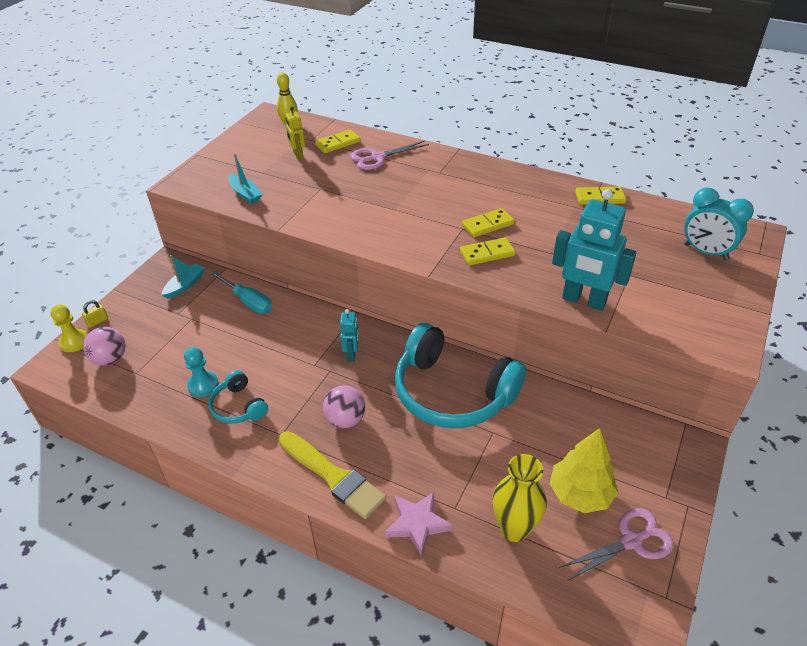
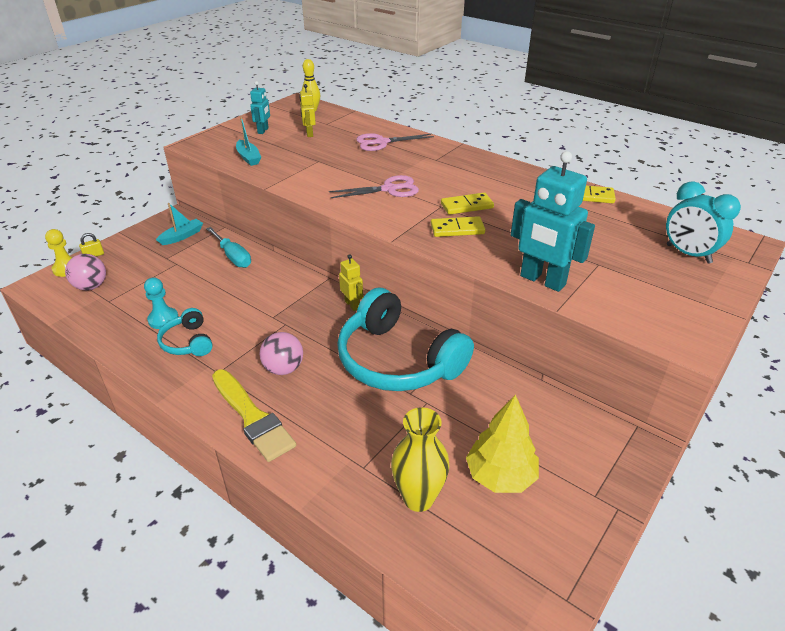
camera: 10 degrees right, 5 degrees down
yellow domino [315,130,361,153] -> none
turquoise robot [340,309,359,362] -> turquoise robot moved to [250,81,270,134]
pink star [385,492,452,556] -> none
pink scissors [559,508,674,581] -> pink scissors moved to [329,175,419,198]
none -> yellow robot [339,254,363,311]

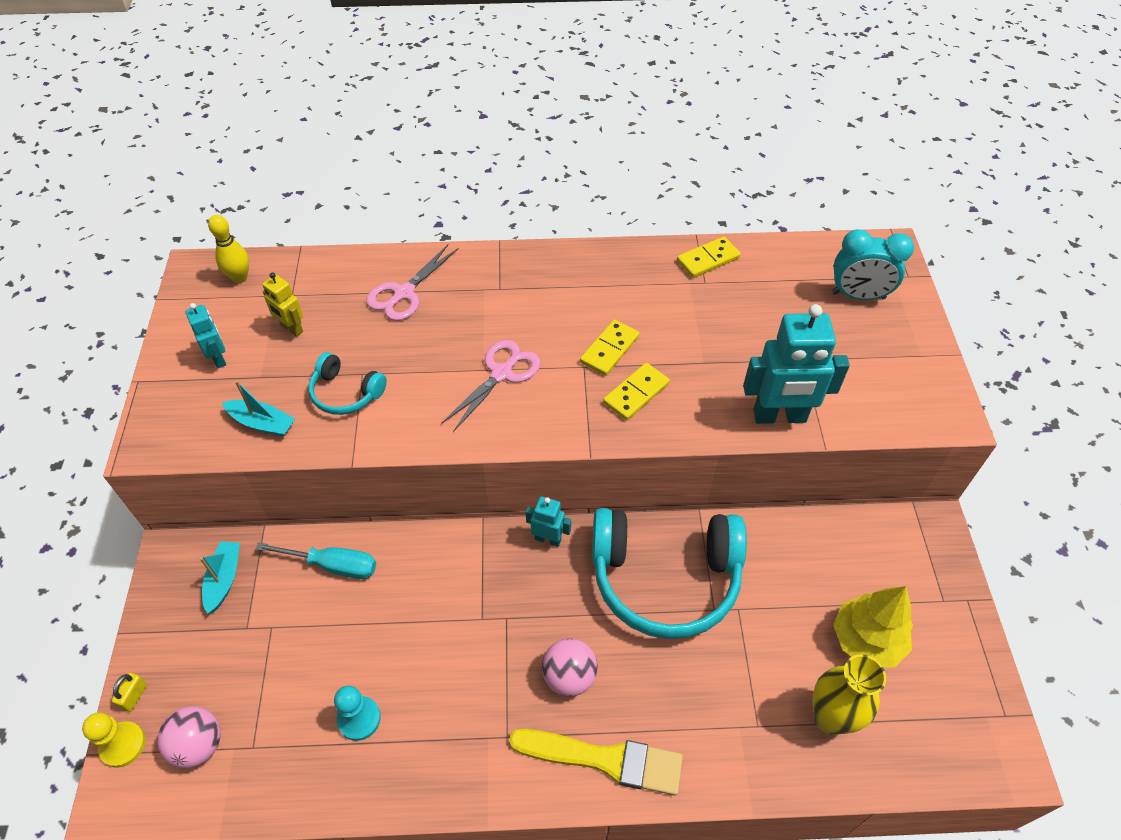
camera: 40 degrees left, 15 degrees up
turquoise headphones [157,308,213,356] -> turquoise headphones moved to [308,352,387,415]
yellow robot [339,254,363,311] -> turquoise robot [526,496,571,547]

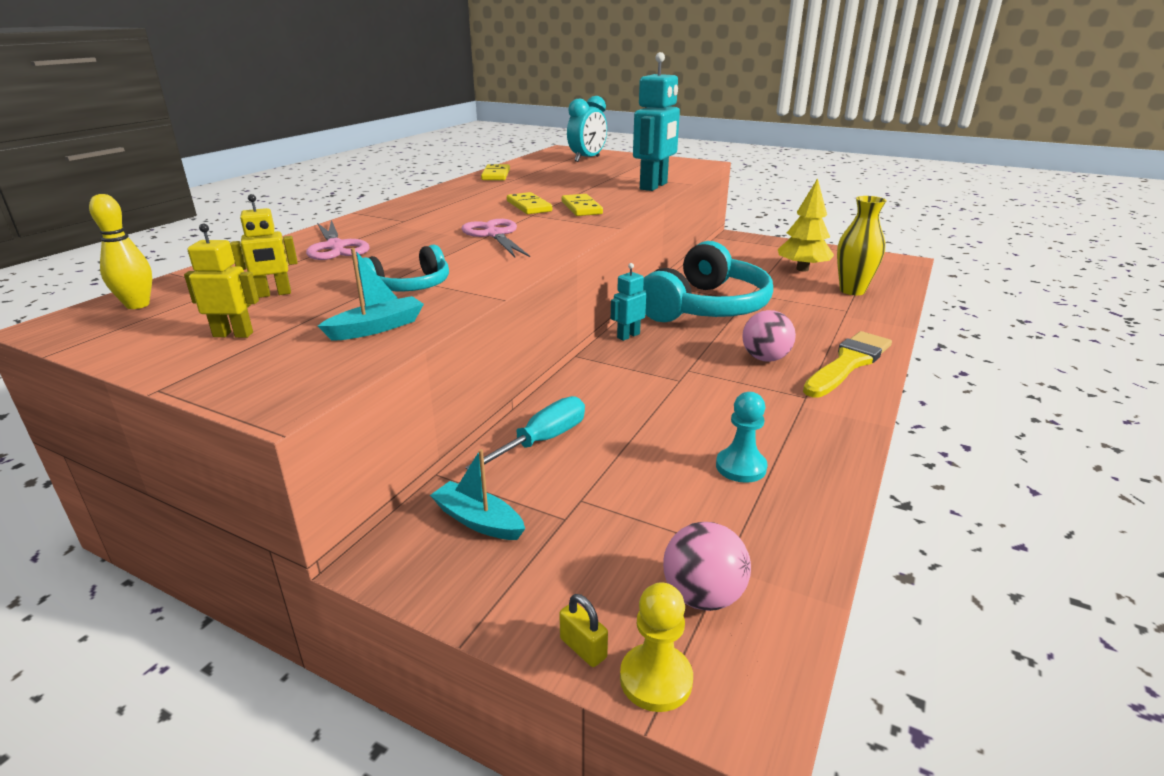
camera: 60 degrees left, 25 degrees down
turquoise robot [186,303,226,368] -> yellow robot [184,224,259,338]

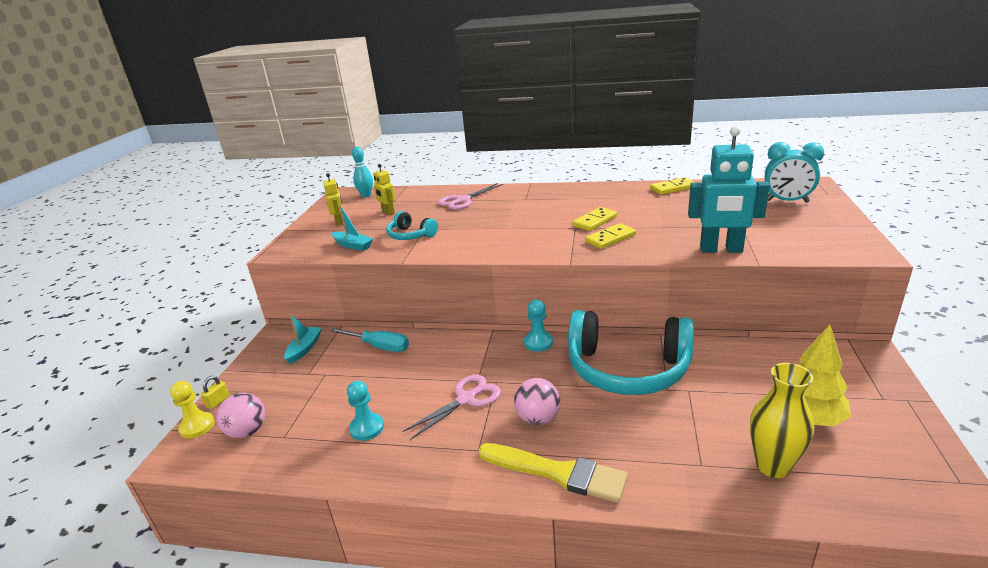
camera: 75 degrees right, 0 degrees up
yellow bowling pin [89,194,152,309] -> turquoise bowling pin [352,147,373,197]
pink scissors [461,219,530,257] -> pink scissors moved to [403,375,501,439]
turquoise robot [611,263,646,341] -> turquoise pawn [524,300,553,351]

